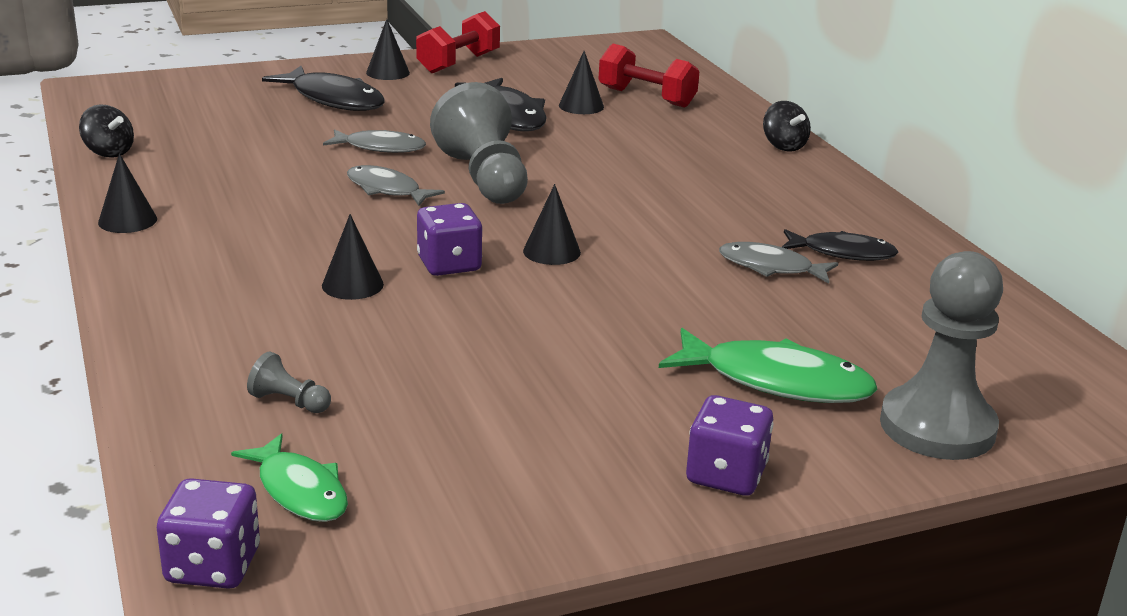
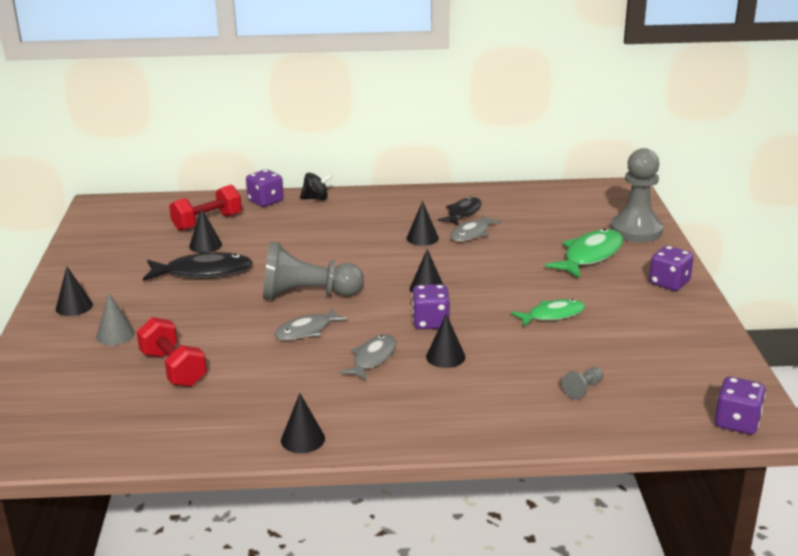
camera: 70 degrees left, 0 degrees up
black spinning top [79,104,134,158] -> none
green fish [231,433,348,522] -> green fish moved to [511,299,585,327]
black fish [262,66,385,111] -> grey cone [96,294,135,345]
grey fish [323,129,426,153] -> grey fish moved to [339,335,396,380]
red dumbbell [416,11,500,73] -> red dumbbell moved to [137,317,207,387]
none -> purple dice [246,169,284,207]
none -> black cone [406,201,439,246]

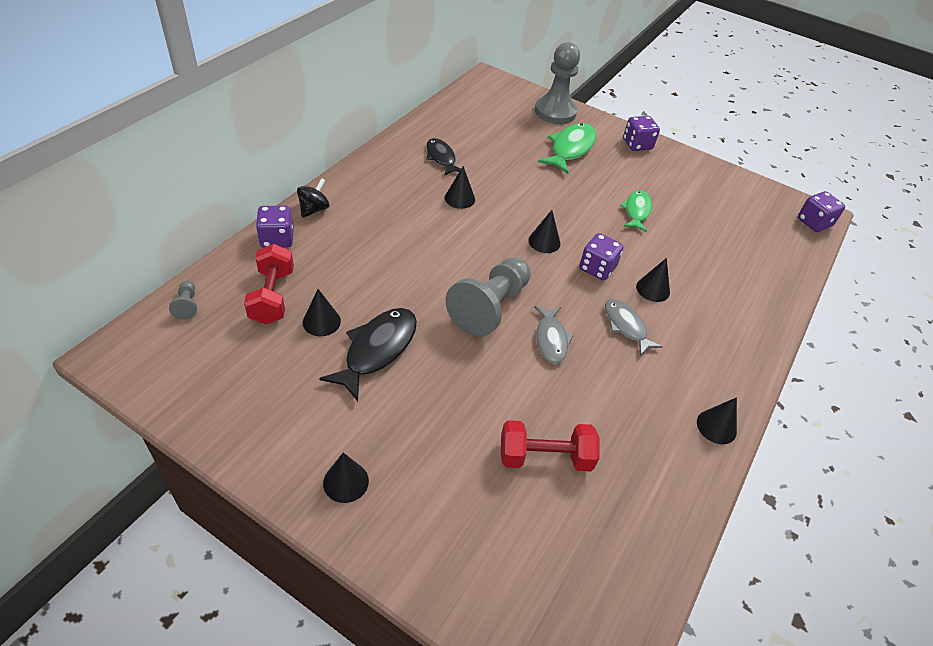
camera: 60 degrees left, 20 degrees up
grey cone [96,294,135,345] -> none
grey fish [450,215,502,241] -> none
green fish [545,228,623,278] -> green fish turned 45 degrees clockwise [538,123,597,174]
grey pawn [562,367,603,399] -> grey pawn moved to [169,281,197,320]

